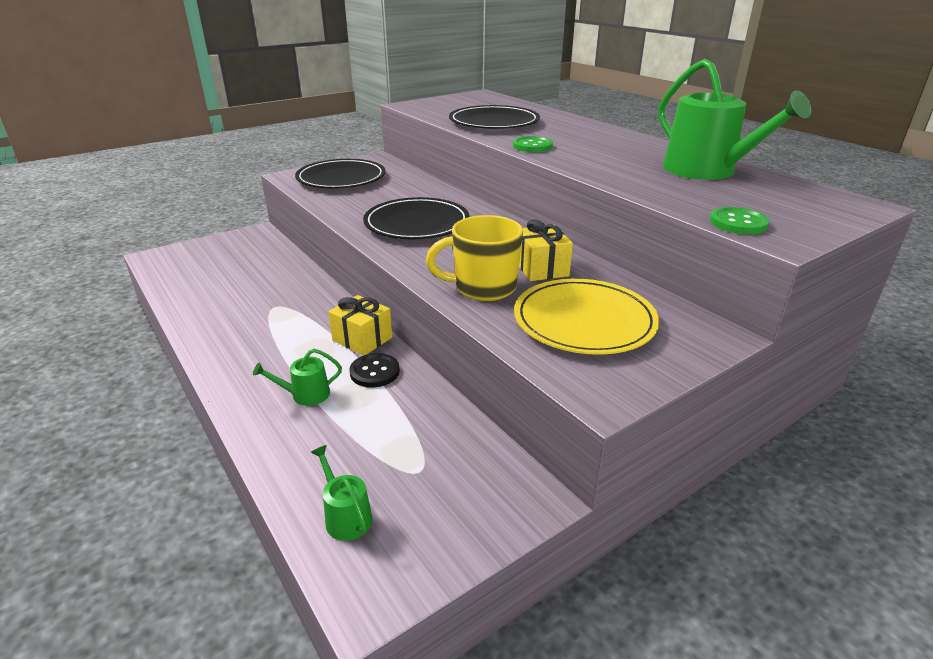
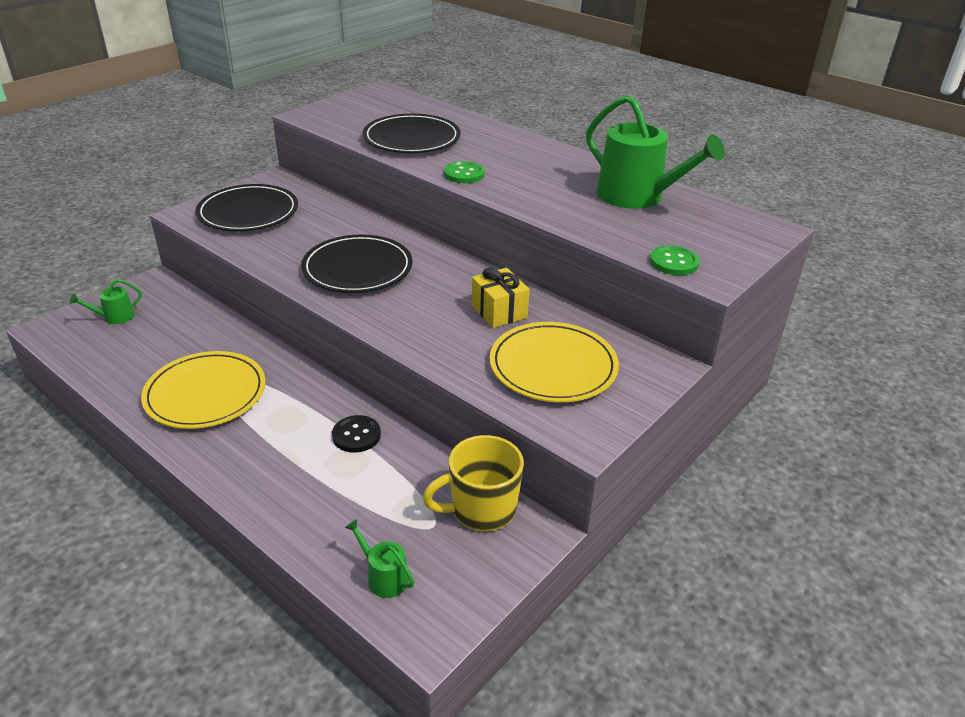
camera: 15 degrees left, 5 degrees up
green watering can [253,349,342,406] -> green watering can moved to [70,279,142,324]
yellow gift [328,295,392,355] -> none
yellow mug [426,215,523,301] -> yellow mug moved to [422,435,524,531]
none -> yellow plate [141,351,266,429]

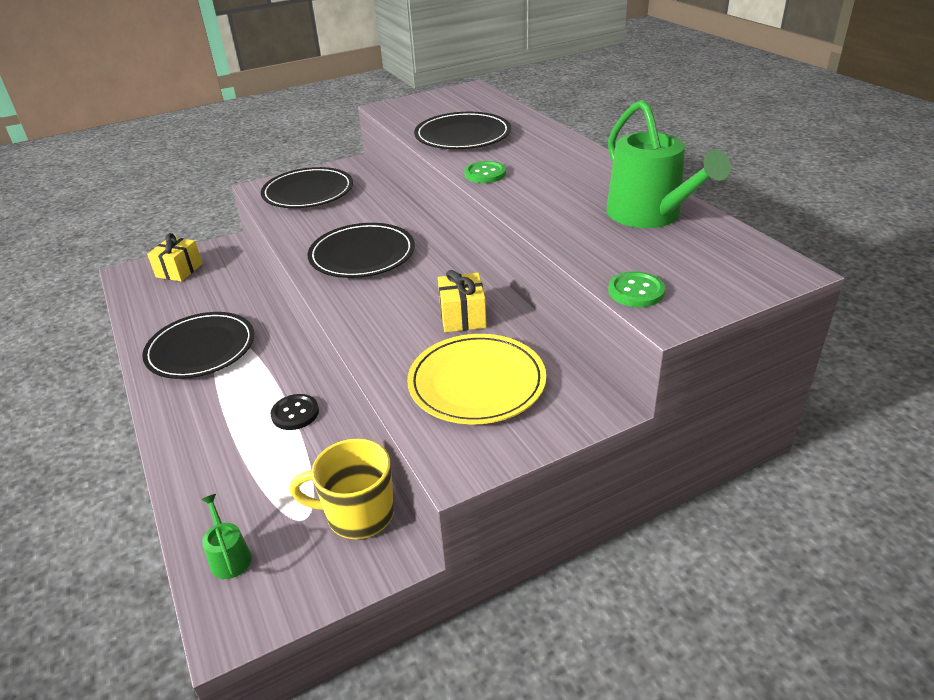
camera: 25 degrees right, 0 degrees up
green watering can [70,279,142,324] -> yellow gift [147,233,202,282]
yellow plate [141,351,266,429] -> black plate [142,312,254,379]

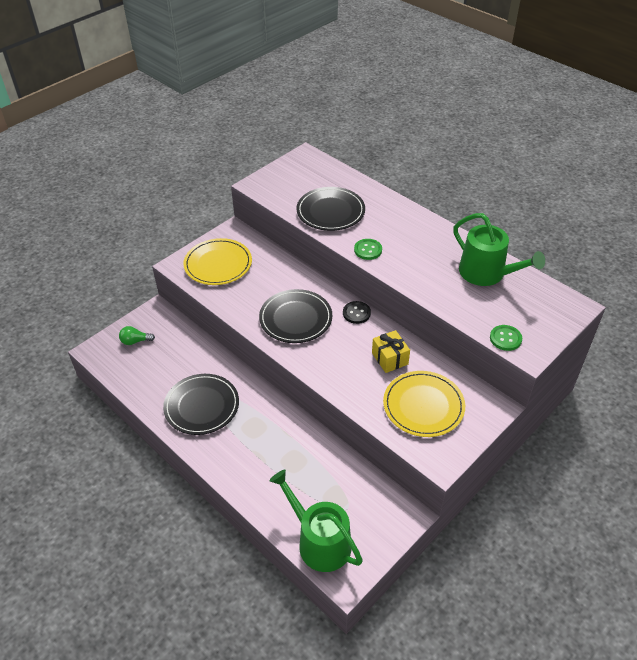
camera: 20 degrees left, 10 degrees up
yellow gift [147,233,202,282] -> green light bulb [119,326,155,345]
green watering can [201,494,252,579] -> green watering can [269,469,363,572], size x2.22
black plate [261,167,353,208] -> yellow plate [183,238,252,285]
black button [271,394,319,430] -> black button moved to [343,301,371,324]
yellow mug [290,438,394,539] -> none

